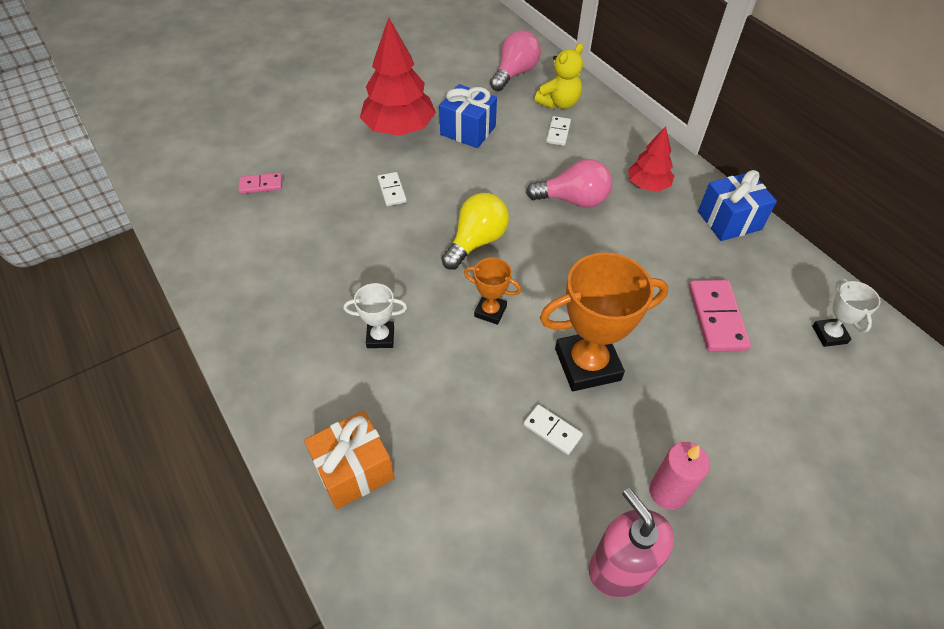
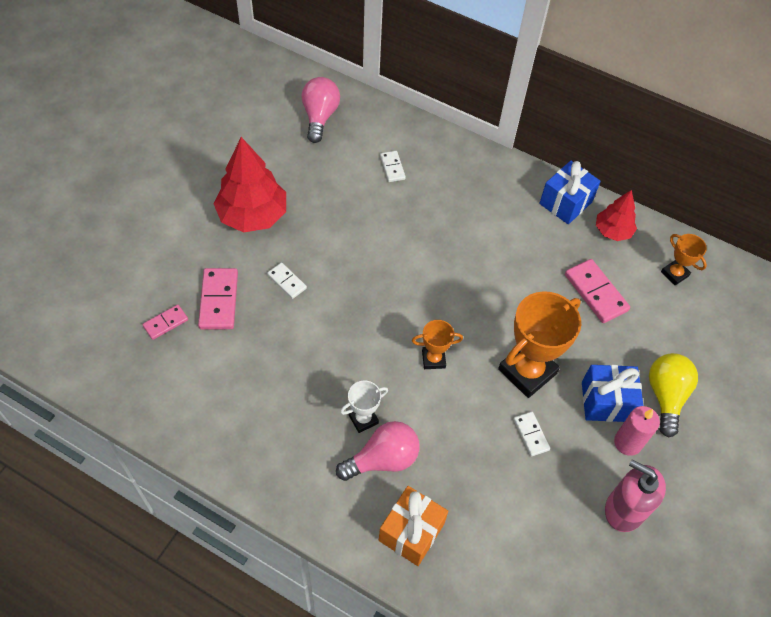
camera: 30 degrees left, 5 degrees up
blue gift [439,84,497,148] -> blue gift moved to [582,365,643,422]
yellow light bulb [441,193,509,270] -> yellow light bulb moved to [649,353,698,438]
white domino [523,404,583,455] -> white domino turned 60 degrees clockwise [513,412,550,457]
pink light bulb [526,159,612,208] -> pink light bulb moved to [336,421,420,481]
yellow teddy bear [534,43,583,109] -> none
red tree [628,126,674,192] -> red tree moved to [596,190,637,241]
white trophy [812,279,880,347] -> orange trophy [661,234,707,285]
none -> pink domino [198,268,238,329]

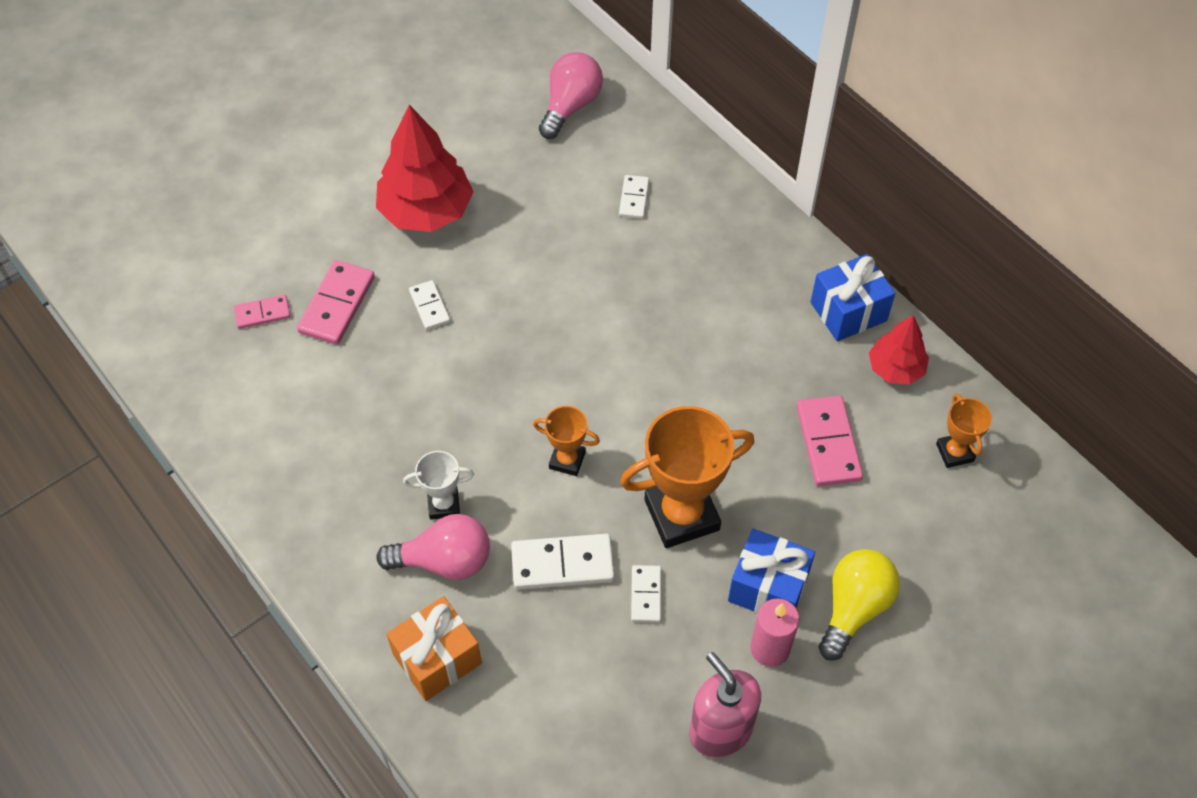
camera: 25 degrees right, 0 degrees up
none -> white domino [511,534,615,590]

